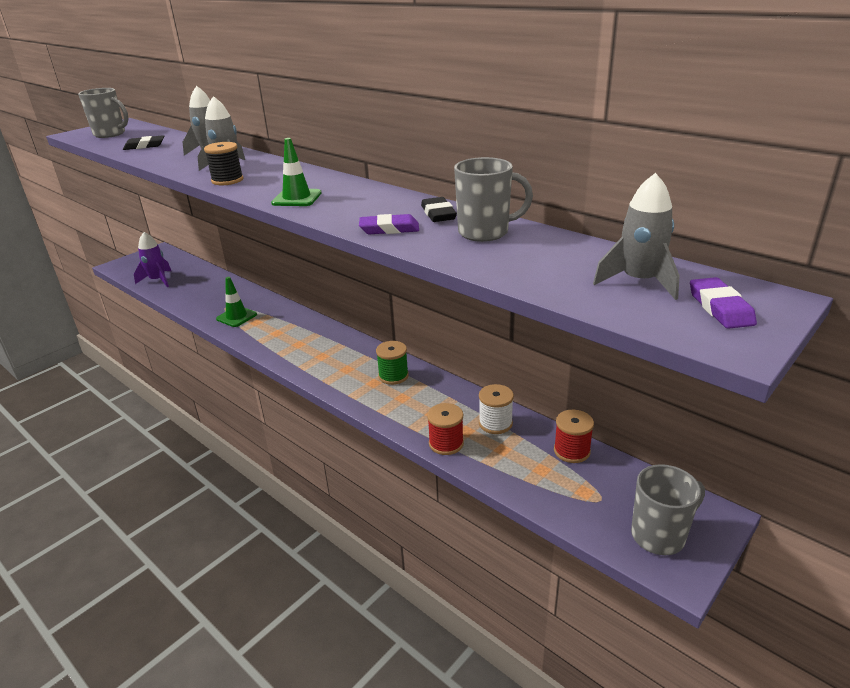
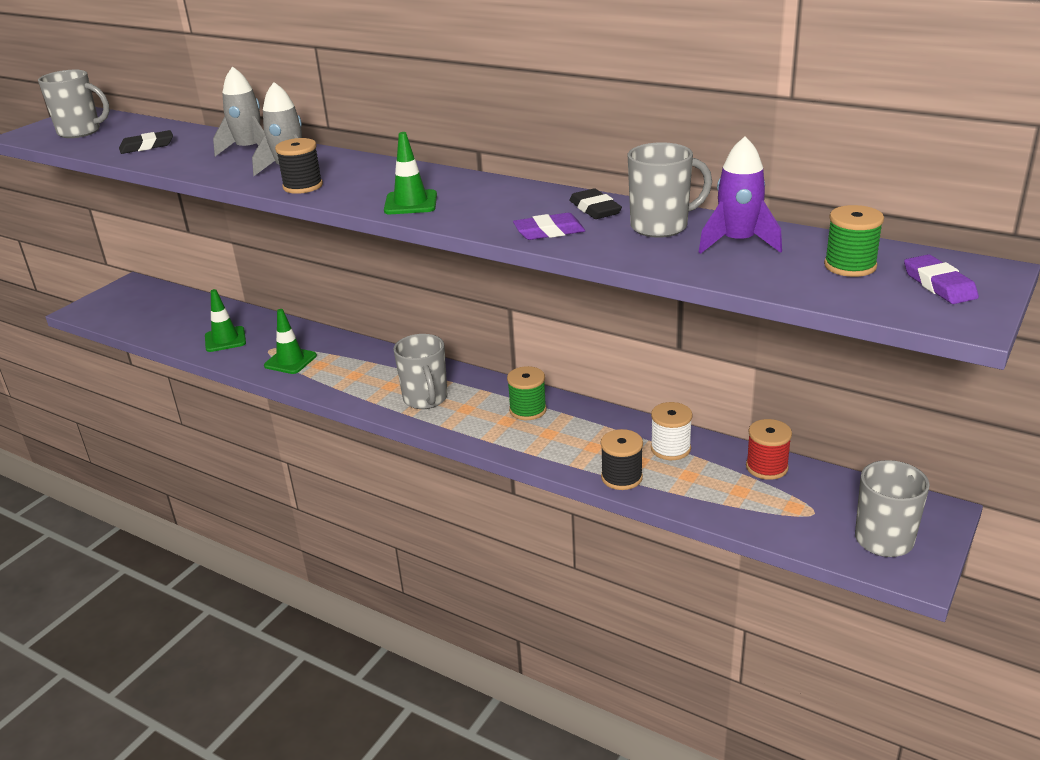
camera: 10 degrees left, 0 degrees up
purple rocket [134,232,171,287] -> purple rocket moved to [698,137,782,254]
red spool [427,403,464,455] -> black spool [601,429,643,490]
grey rocket [593,173,680,300] -> green spool [824,205,884,277]
none -> green traffic cone [205,289,246,352]
none -> grey mug [393,334,447,409]

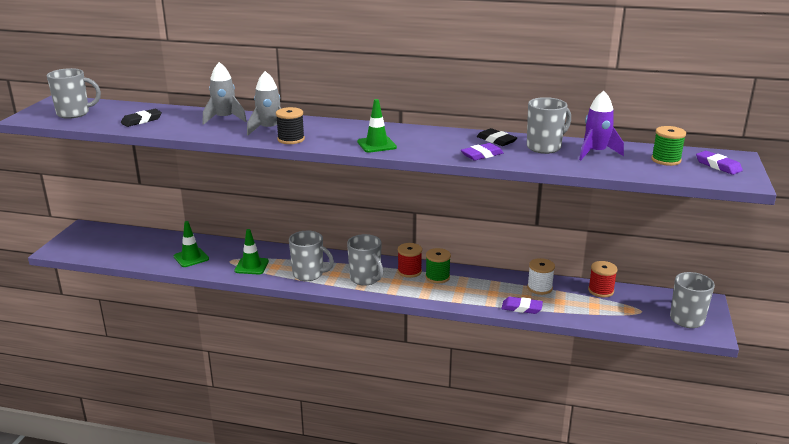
camera: 20 degrees left, 5 degrees down
black spool [601,429,643,490] -> purple eraser [501,297,543,314]
none -> grey mug [289,231,334,281]
none -> red spool [398,243,422,278]

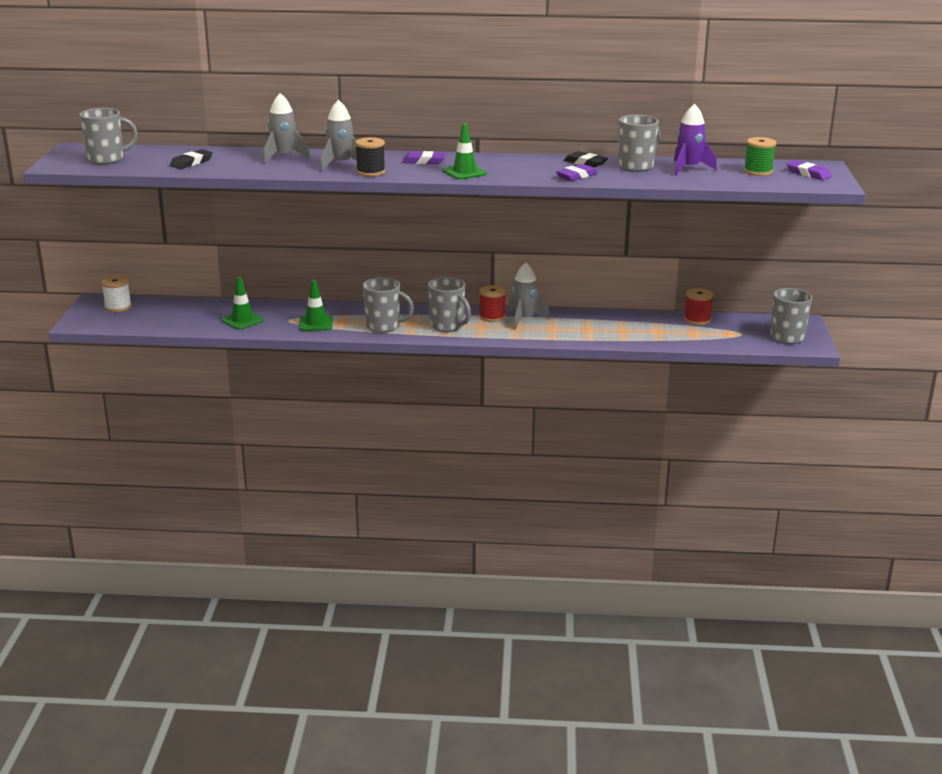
camera: 10 degrees left, 0 degrees up
green spool [425,248,451,283] -> grey rocket [508,263,550,330]
purple eraser [501,297,543,314] -> purple eraser moved to [402,151,446,164]
white spool [527,258,555,295] -> white spool moved to [101,276,132,312]

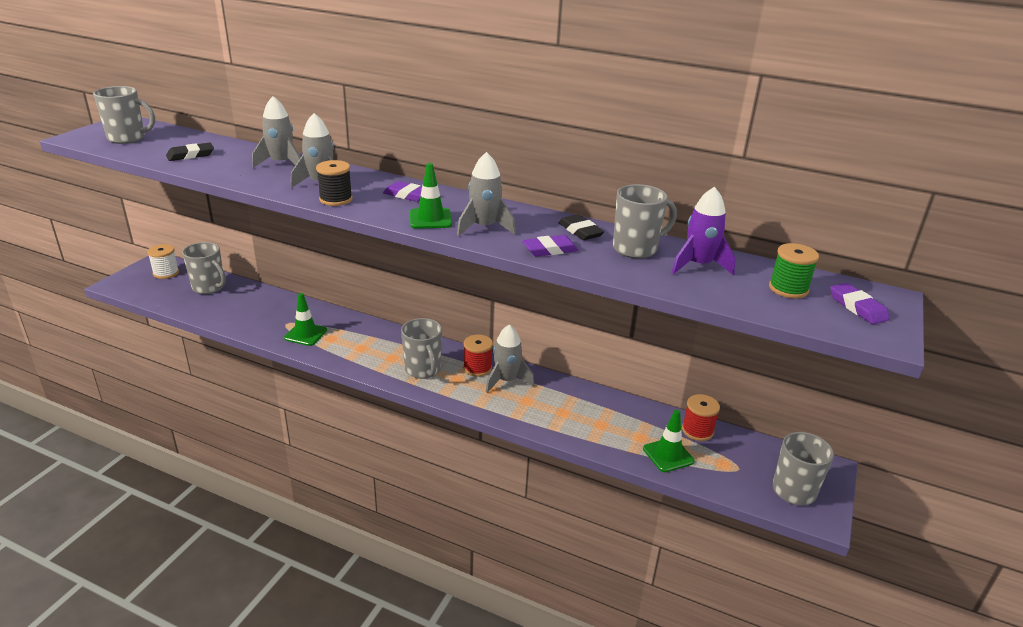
camera: 20 degrees right, 5 degrees up
green traffic cone [222,277,264,330] -> green traffic cone moved to [643,410,694,472]
grey mug [363,277,414,333] -> grey mug moved to [182,242,226,294]
none -> grey rocket [457,152,516,236]

